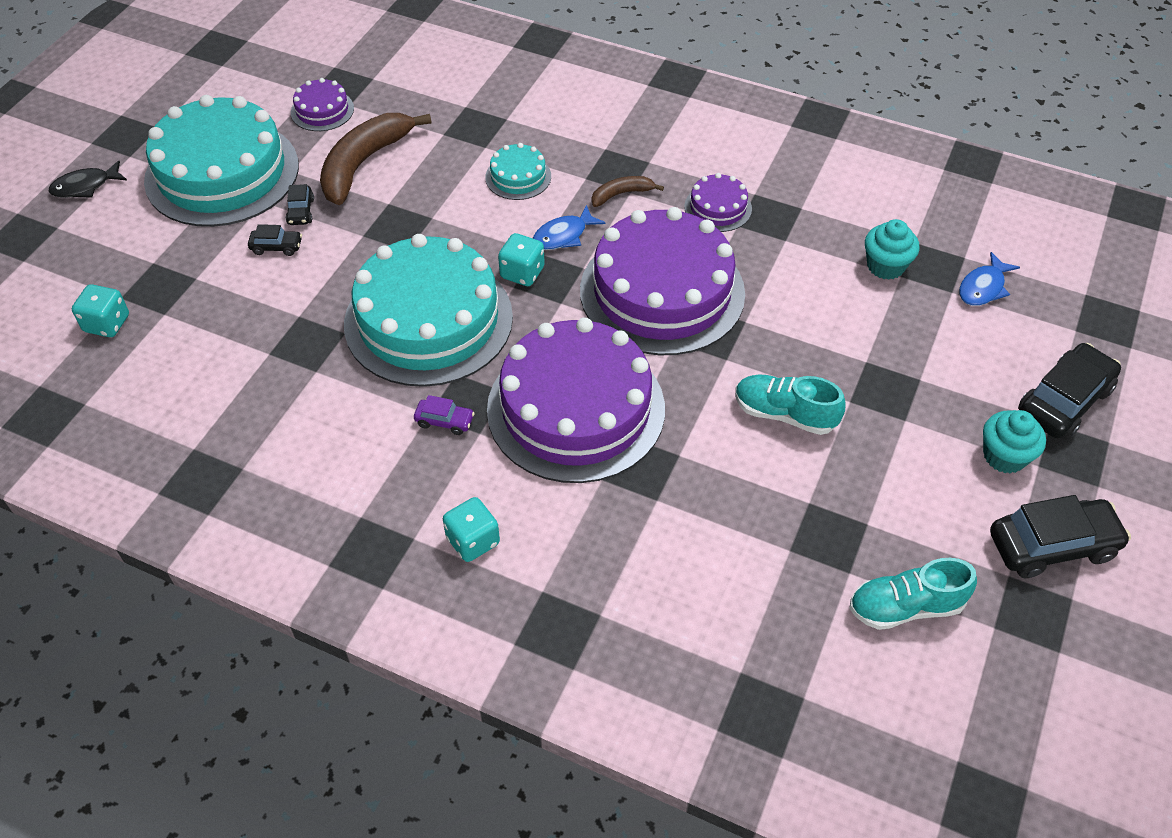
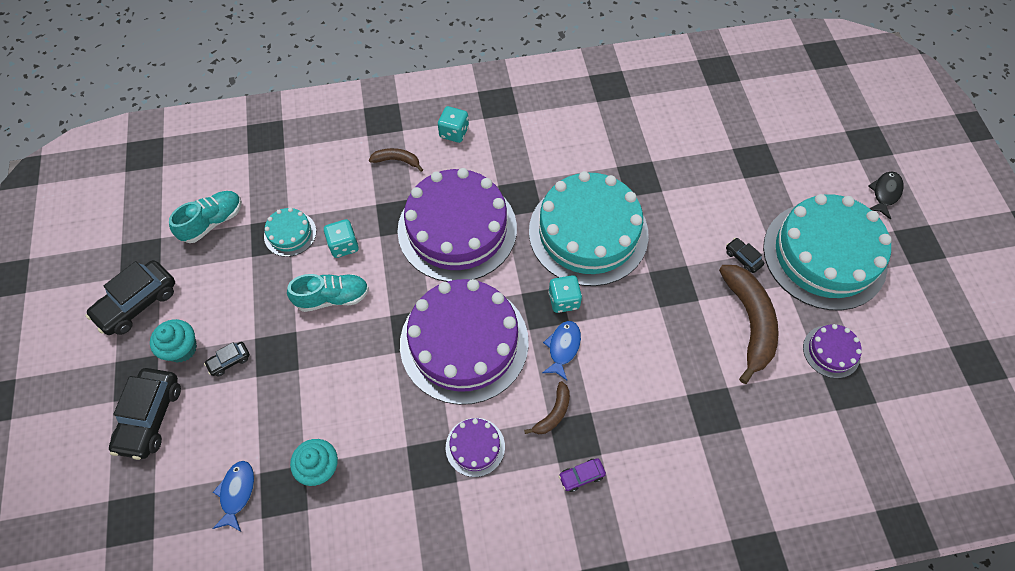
camera: 145 degrees right, 10 degrees up
turquoise dice [72,284,129,337] -> turquoise dice moved to [324,219,359,258]
black car [248,224,302,256] -> black car moved to [204,342,250,376]
purple car [414,395,475,435] -> purple car moved to [559,458,606,492]
turquoise cake [485,143,551,200] -> turquoise cake moved to [264,208,316,257]
none -> brown banana [369,148,423,172]

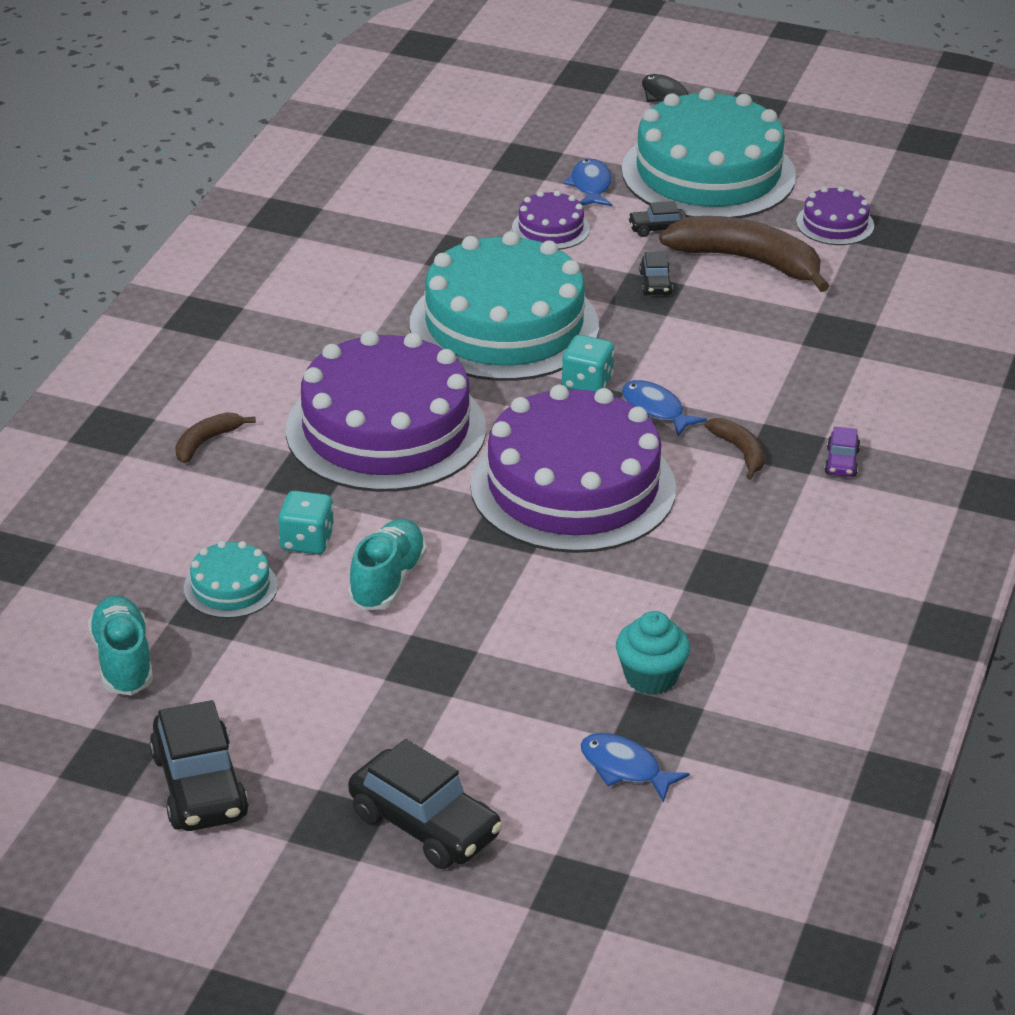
camera: 60 degrees left, 25 degrees down
turquoise cupcake [150,319,197,363] -> none
black car [204,342,250,376] -> black car moved to [639,252,673,295]
turquoise dice [438,106,469,143] -> none
purple cake [446,418,505,477] -> purple cake moved to [512,190,590,250]
none -> blue fish [563,159,613,206]

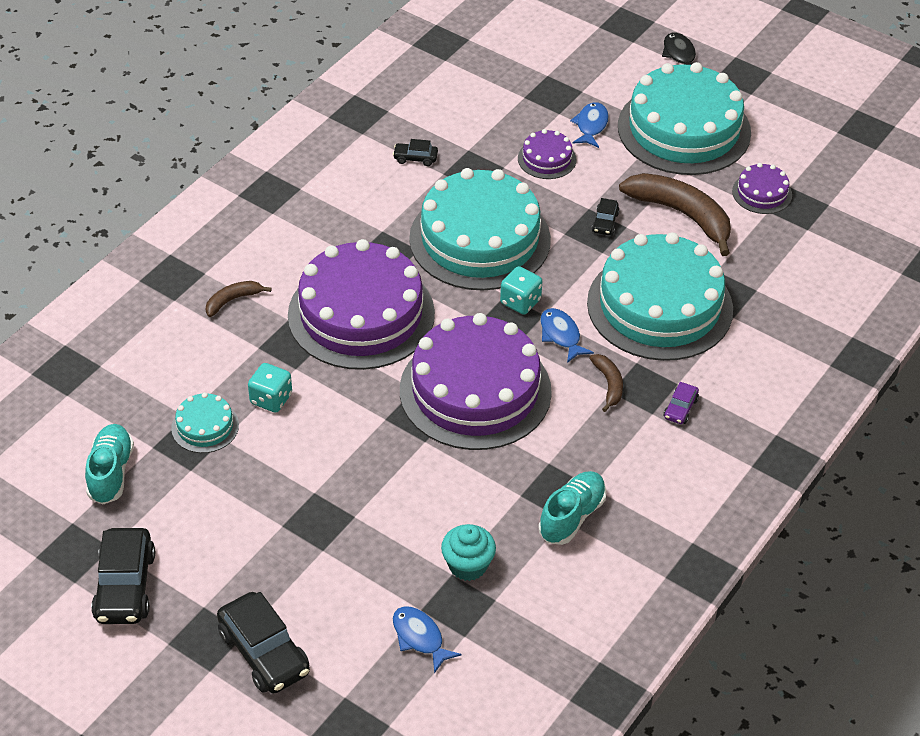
camera: 15 degrees right, 10 degrees up
turquoise shoe [348,519,427,611] -> turquoise shoe moved to [539,471,606,545]
black car [628,201,687,237] -> black car moved to [393,139,438,166]
none -> turquoise cake [587,232,733,361]

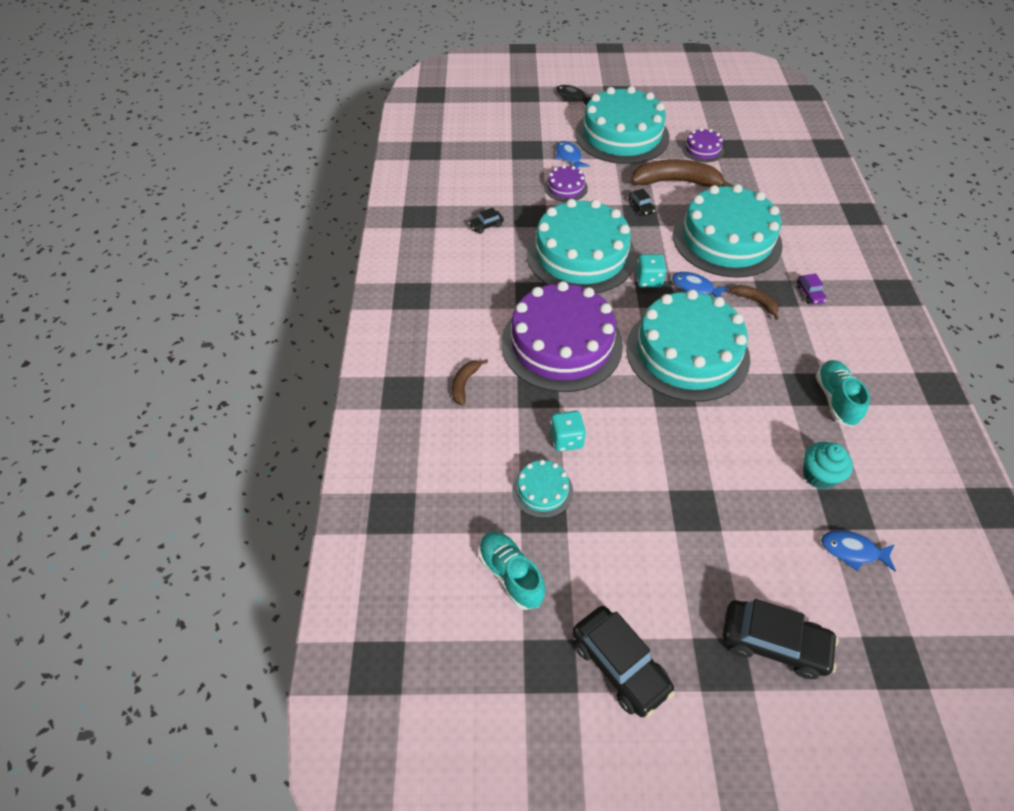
camera: 35 degrees left, 5 degrees up
purple cake [400,313,552,450] -> turquoise cake [626,290,750,402]

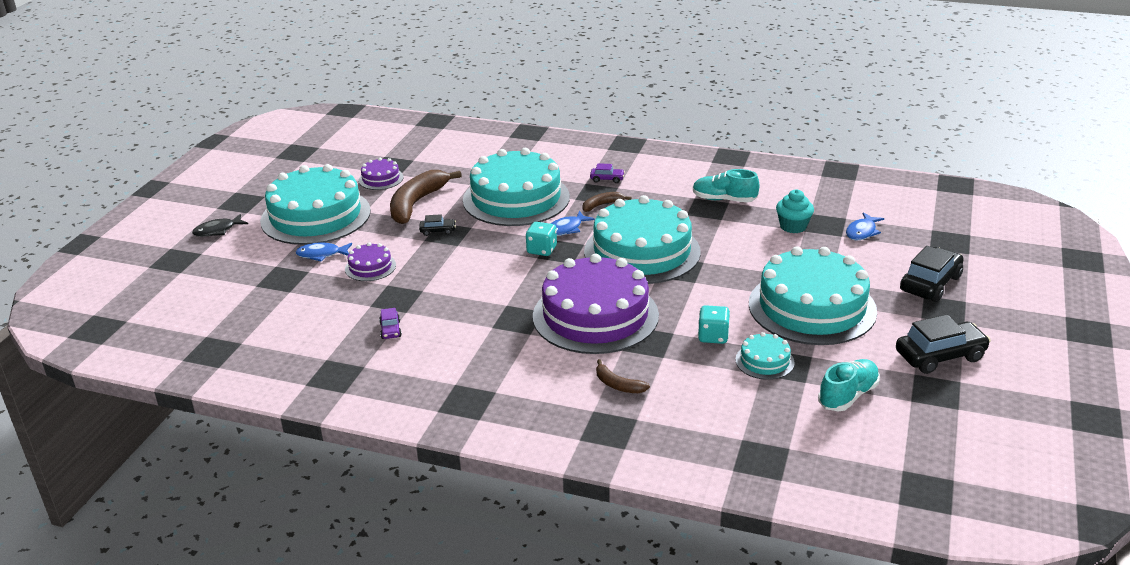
camera: 70 degrees left, 20 degrees down
black car [468,208,504,234] -> purple car [379,308,402,339]
turquoise shoe [479,531,545,610] -> turquoise shoe turned 150 degrees clockwise [818,359,880,411]
turquoise cake [527,199,637,293] -> turquoise cake moved to [749,246,877,345]

